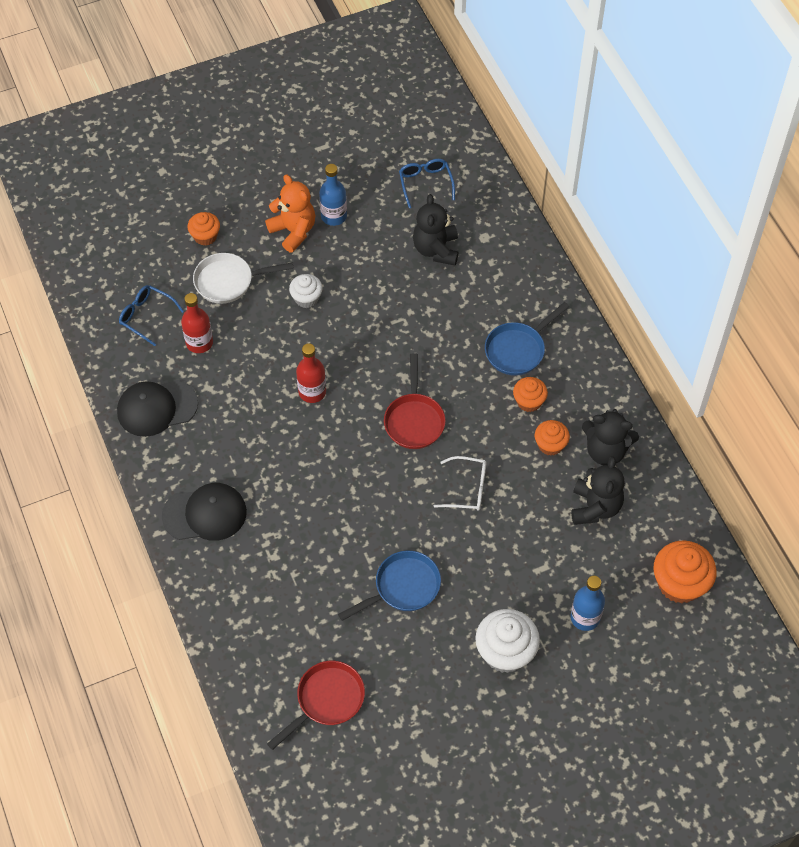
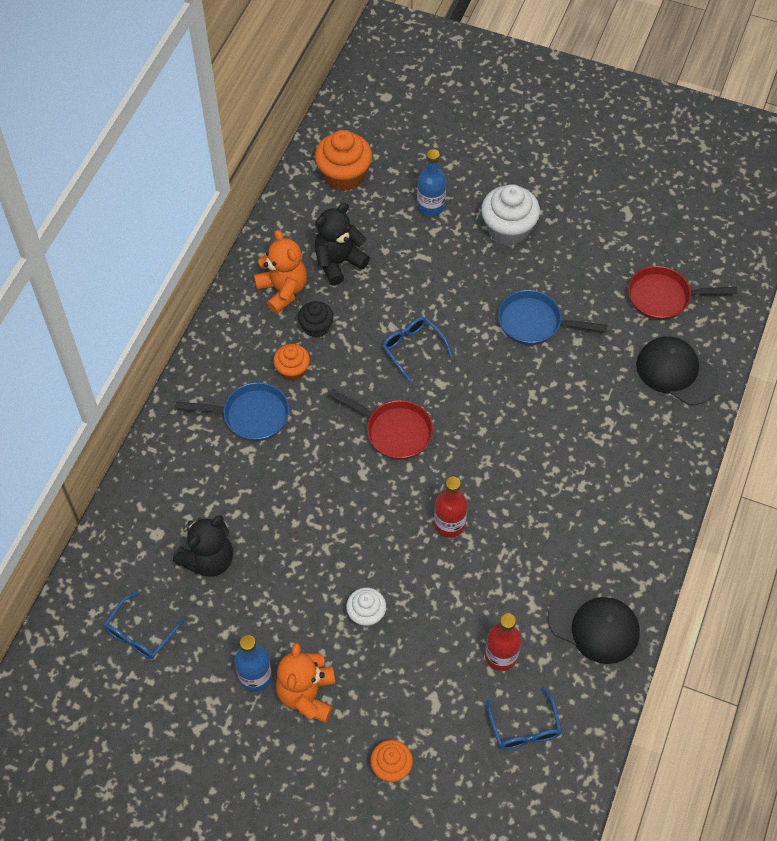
camera: 135 degrees left, 0 degrees up
black cap [162,483,247,541] -> black cap moved to [636,336,719,405]
white pan [193,253,294,304] -> none
red pan [384,353,446,449] -> red pan turned 75 degrees clockwise [328,389,433,460]
white glasses [434,456,486,511] -> blue glasses [382,317,453,383]
orange cupcake [535,420,570,456] -> black cupcake [298,301,334,338]
black teddy bear [582,409,639,465] -> orange teddy bear [254,230,307,314]

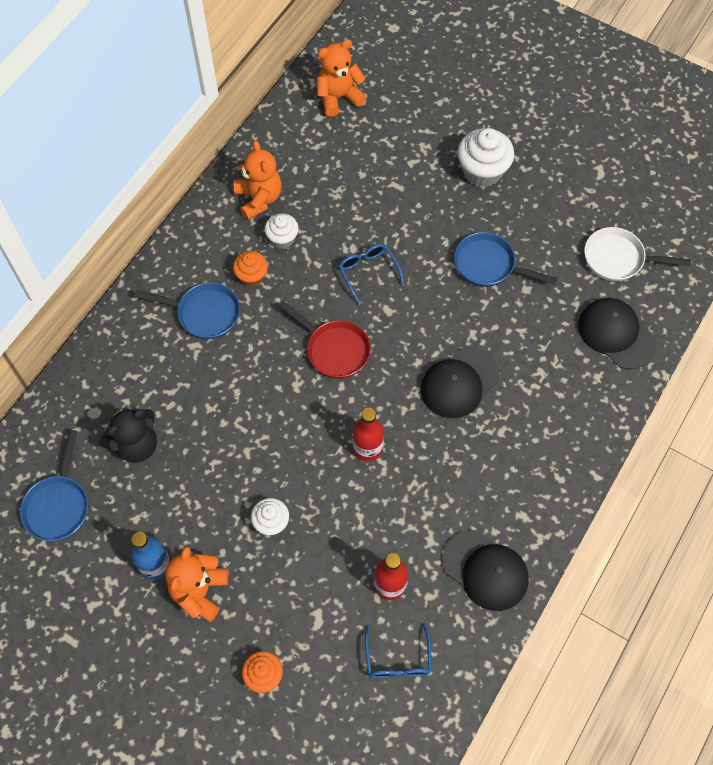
camera: 10 degrees right, 5 degrees up
blue glasses [104,591,184,659] -> blue pan [20,430,88,541]
black cupcake [298,301,334,338] -> white cupcake [264,213,299,249]
orange cupcake [315,130,372,191] -> orange teddy bear [317,39,367,117]
black teddy bear [315,203,370,285] -> none
blue bottle [417,149,446,216] -> none
red pan [628,266,737,320] -> white pan [584,227,691,281]
none -> black cap [421,347,499,418]

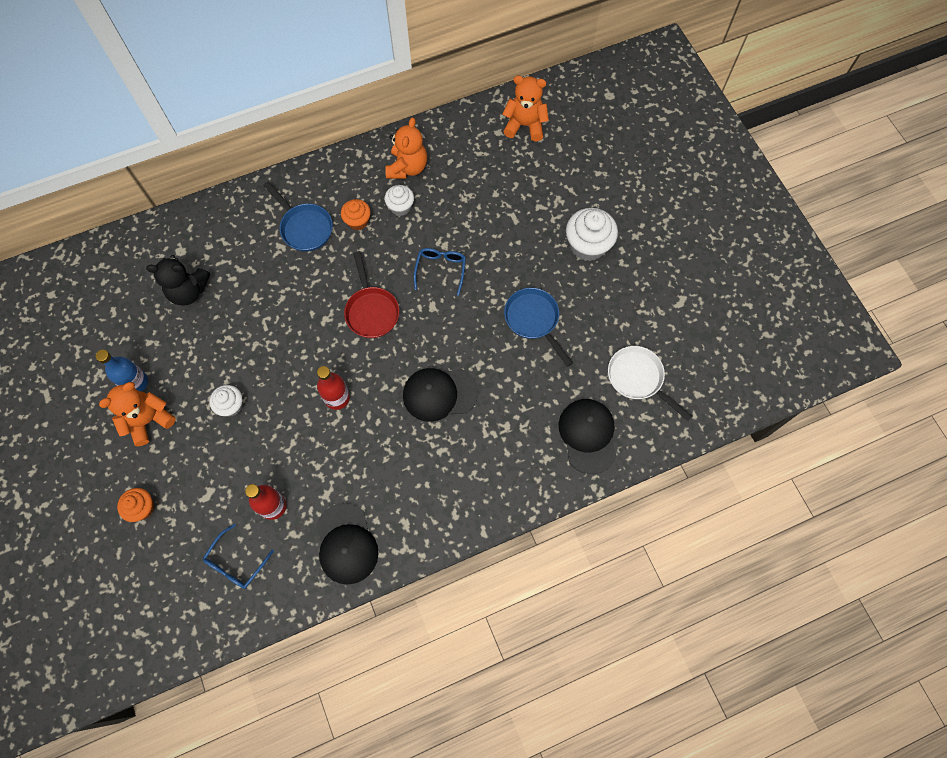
camera: 35 degrees right, 5 degrees up
blue pan [20,430,88,541] -> none

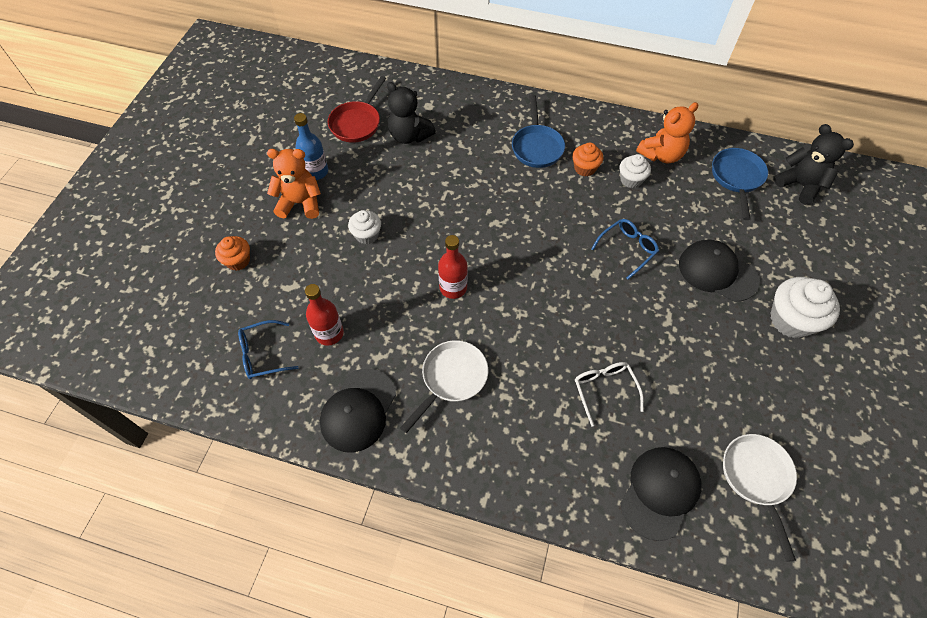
camera: 40 degrees right, 10 degrees down
red pan [344,252,399,338] -> red pan moved to [328,76,386,143]
black cap [403,368,478,422] -> black cap moved to [679,240,759,302]
orange teddy bear [503,76,549,142] -> black teddy bear [774,124,854,205]
blue pan [504,288,573,367] -> blue pan moved to [712,148,768,220]
none -> white pan [400,340,488,433]
none -> white glasses [575,362,644,427]

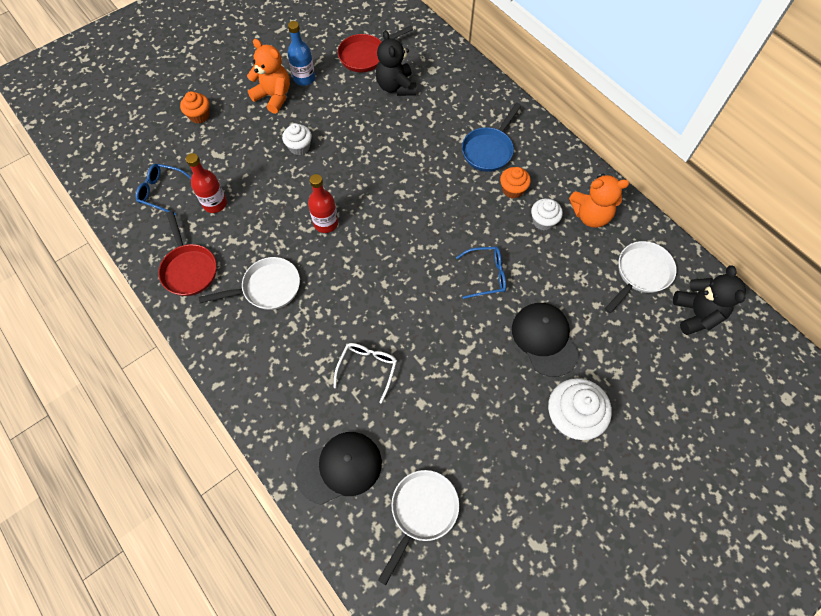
camera: 35 degrees right, 5 degrees up
black cap [320,369,396,452] -> red pan [158,211,217,296]
blue pan [712,148,768,220] -> white pan [605,241,677,313]

